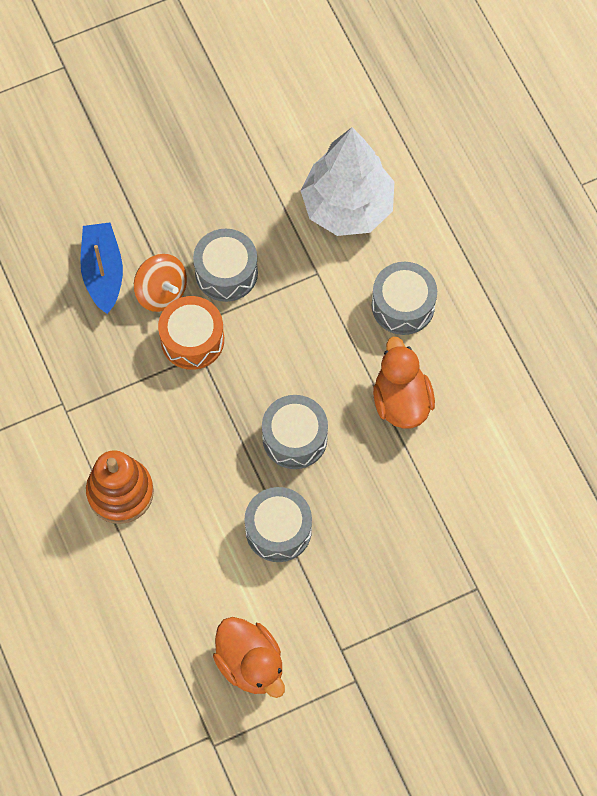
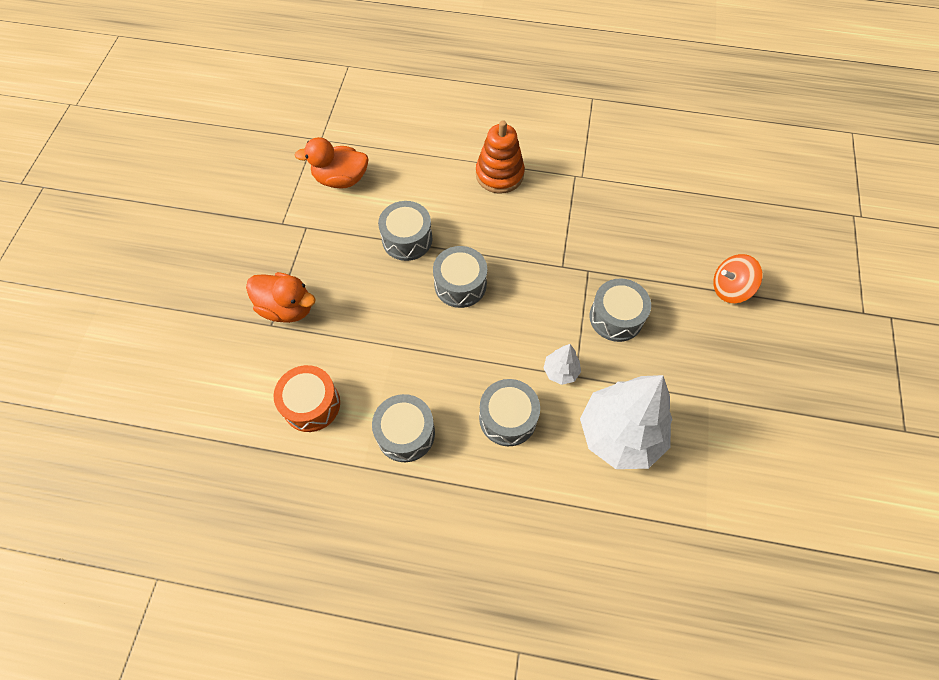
camera: 125 degrees right, 5 degrees down
blue boat [80,222,123,314] -> none
orange spinning top [134,254,187,312] -> orange spinning top moved to [713,254,763,303]
orange drum [158,296,224,370] -> orange drum moved to [274,365,340,432]
orange duck [373,336,435,429] -> orange duck moved to [246,272,316,323]
none -> grey drum [372,394,435,462]
none -> white tree [543,344,581,385]

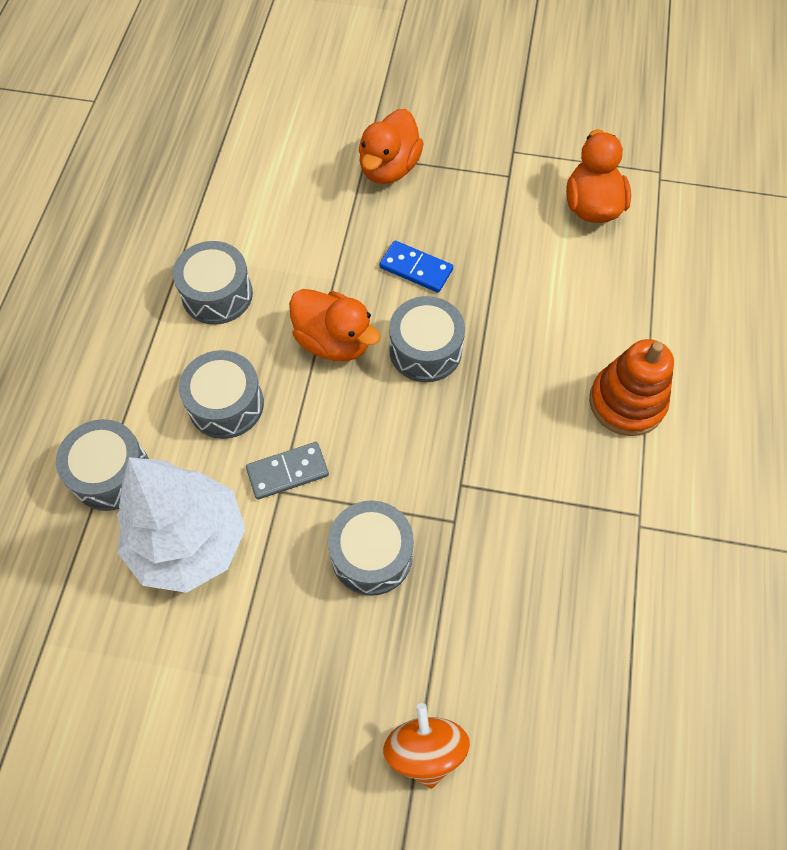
camera: 90 degrees right, 0 degrees up
orange drum [274,365,340,432] -> none
grey drum [378,201,432,261] -> grey drum moved to [56,419,149,511]
white tree [543,344,581,385] -> grey domino [246,442,329,500]
none -> orange duck [289,289,380,361]
none -> blue domino [380,241,453,293]

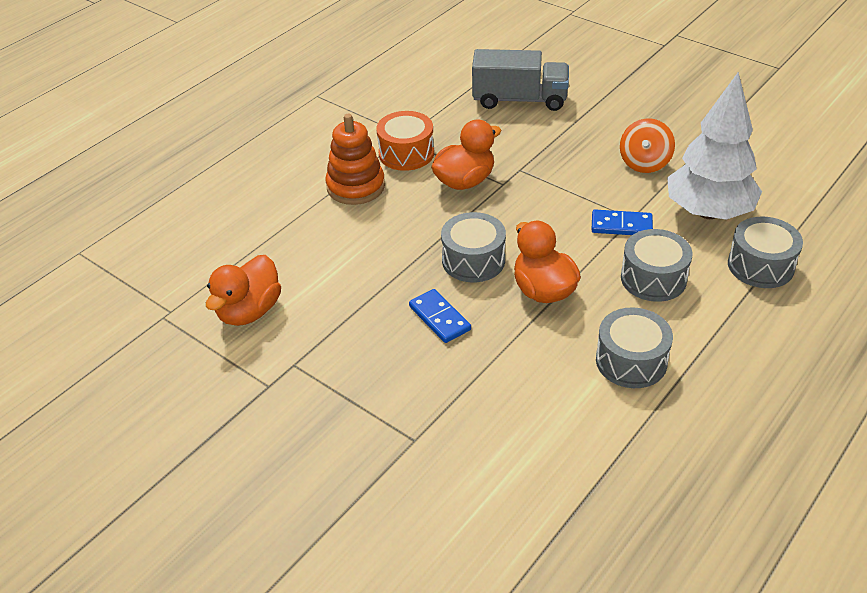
camera: 150 degrees left, 20 degrees down
grey domino [246,442,329,500] -> blue domino [592,210,653,235]
grey drum [328,500,414,596] -> none
orange duck [359,109,424,184] -> orange duck moved to [431,119,501,190]
orange spinning top [383,703,470,789] -> orange spinning top moved to [620,118,675,173]
none -> orange drum [376,111,434,171]
none -> grey truck [472,49,569,111]

